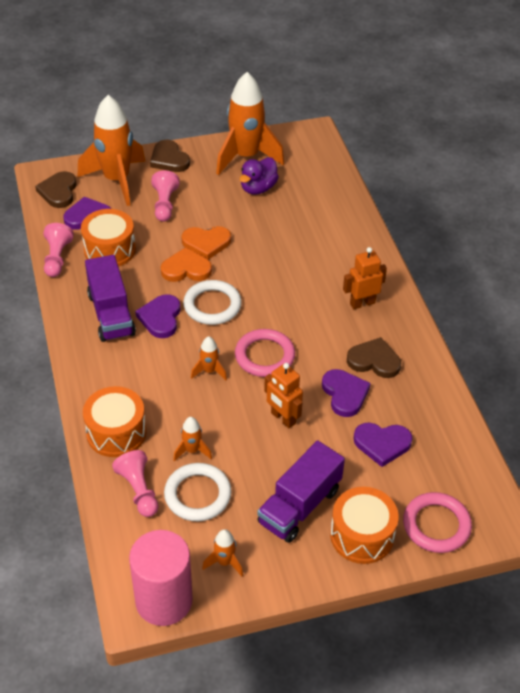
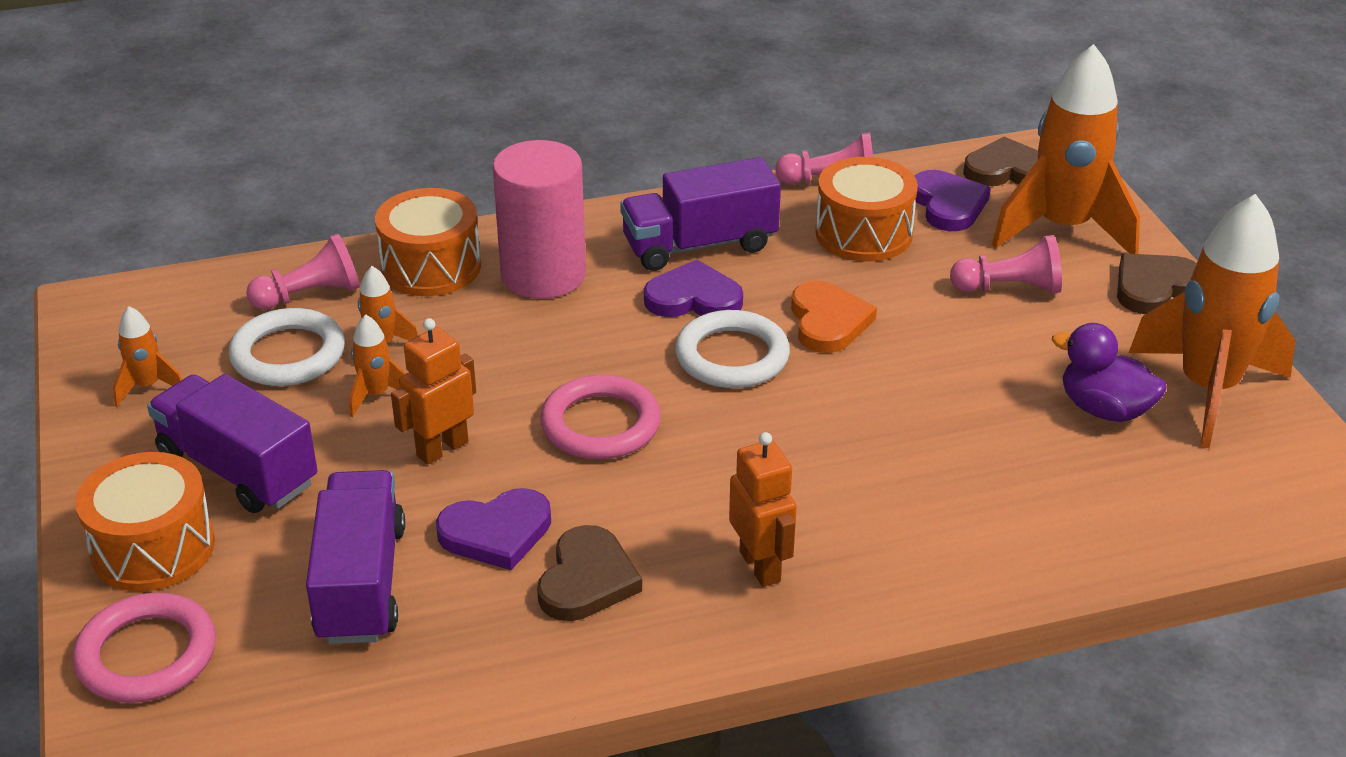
camera: 90 degrees right, 10 degrees down
pink cylinder [129,530,193,626] -> pink cylinder moved to [493,140,586,299]
orange heart [182,226,231,260] -> none
orange rocket [191,336,227,380] -> orange rocket moved to [349,314,406,417]
purple heart [353,423,413,467] -> purple truck [306,470,405,644]

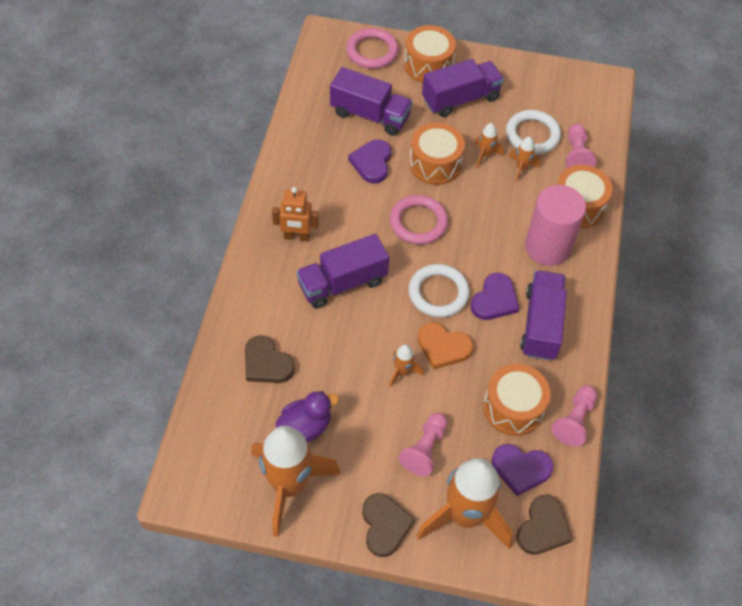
camera: 115 degrees right, 20 degrees up
orange rocket [113,306,182,406] -> orange rocket moved to [389,344,424,388]
orange robot [391,318,476,465] -> orange drum [409,123,465,185]
brown heart [537,525,642,621] -> brown heart moved to [245,335,295,383]
none -> purple truck [296,234,389,308]

